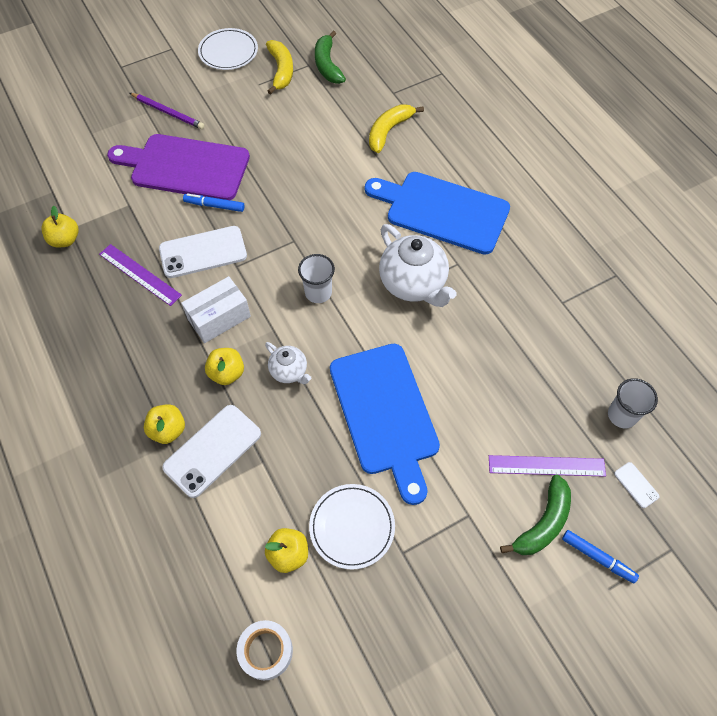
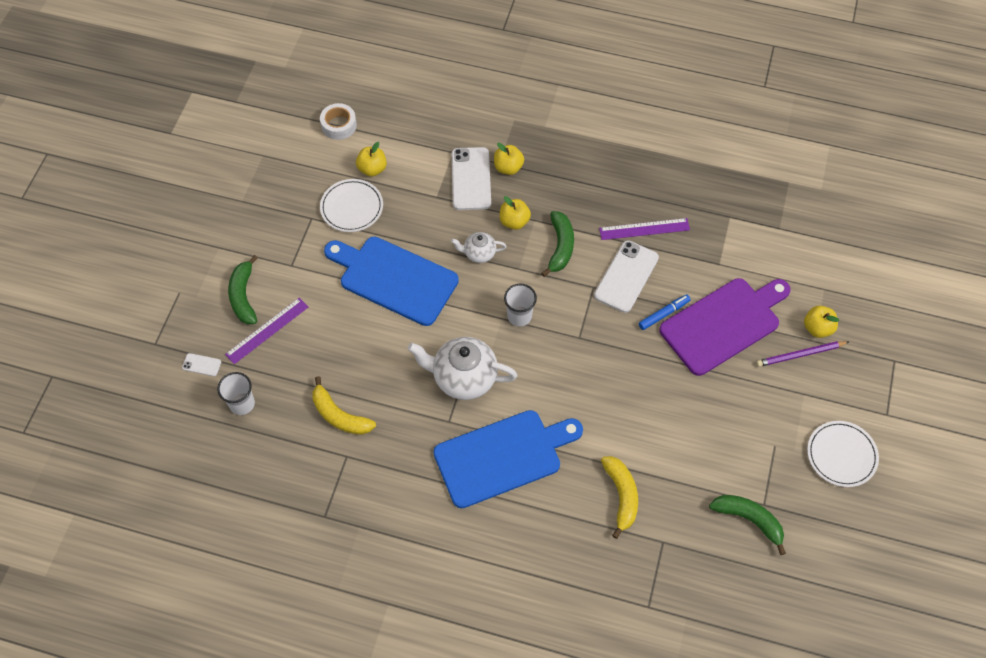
camera: 135 degrees right, 0 degrees up
yellow apple [41,206,79,248] -> yellow apple moved to [804,306,839,338]
white box [181,276,251,343] -> green banana [541,211,574,277]
yellow banana [266,40,293,95] -> yellow banana moved to [312,376,376,435]
blue marker [562,530,639,583] -> none

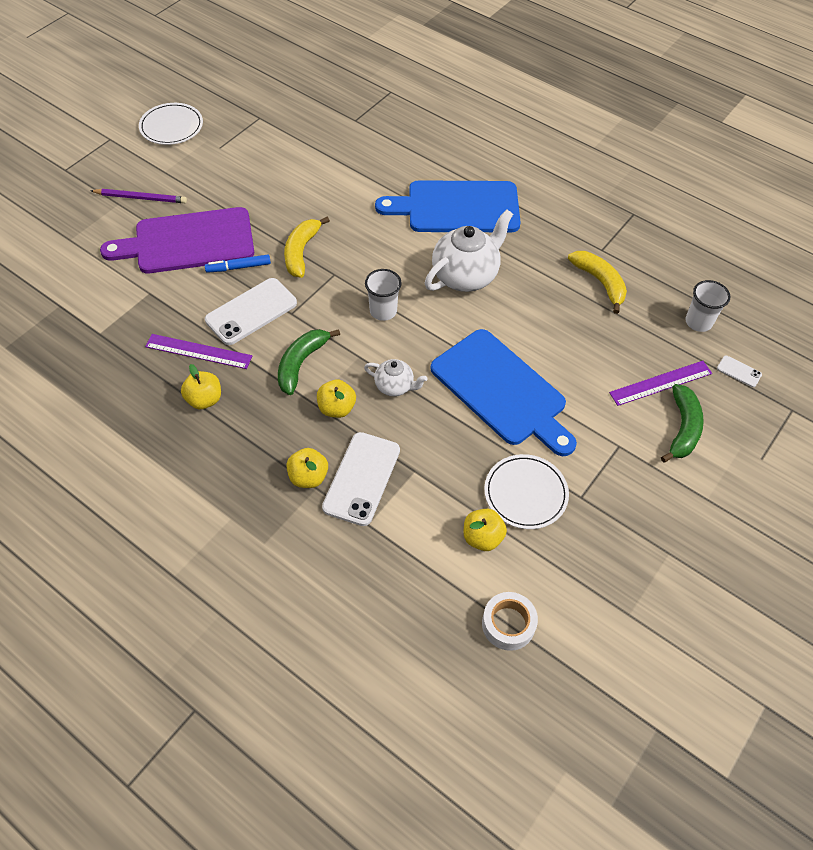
camera: 160 degrees left, 5 degrees down
white teapot [407,337,518,400] -> white teapot turned 75 degrees counterclockwise [425,209,513,292]
yellow banana [601,456,638,539] -> yellow banana moved to [284,217,330,278]
green banana [709,495,786,555] -> none
yellow apple [804,306,839,338] -> yellow apple moved to [181,364,221,409]

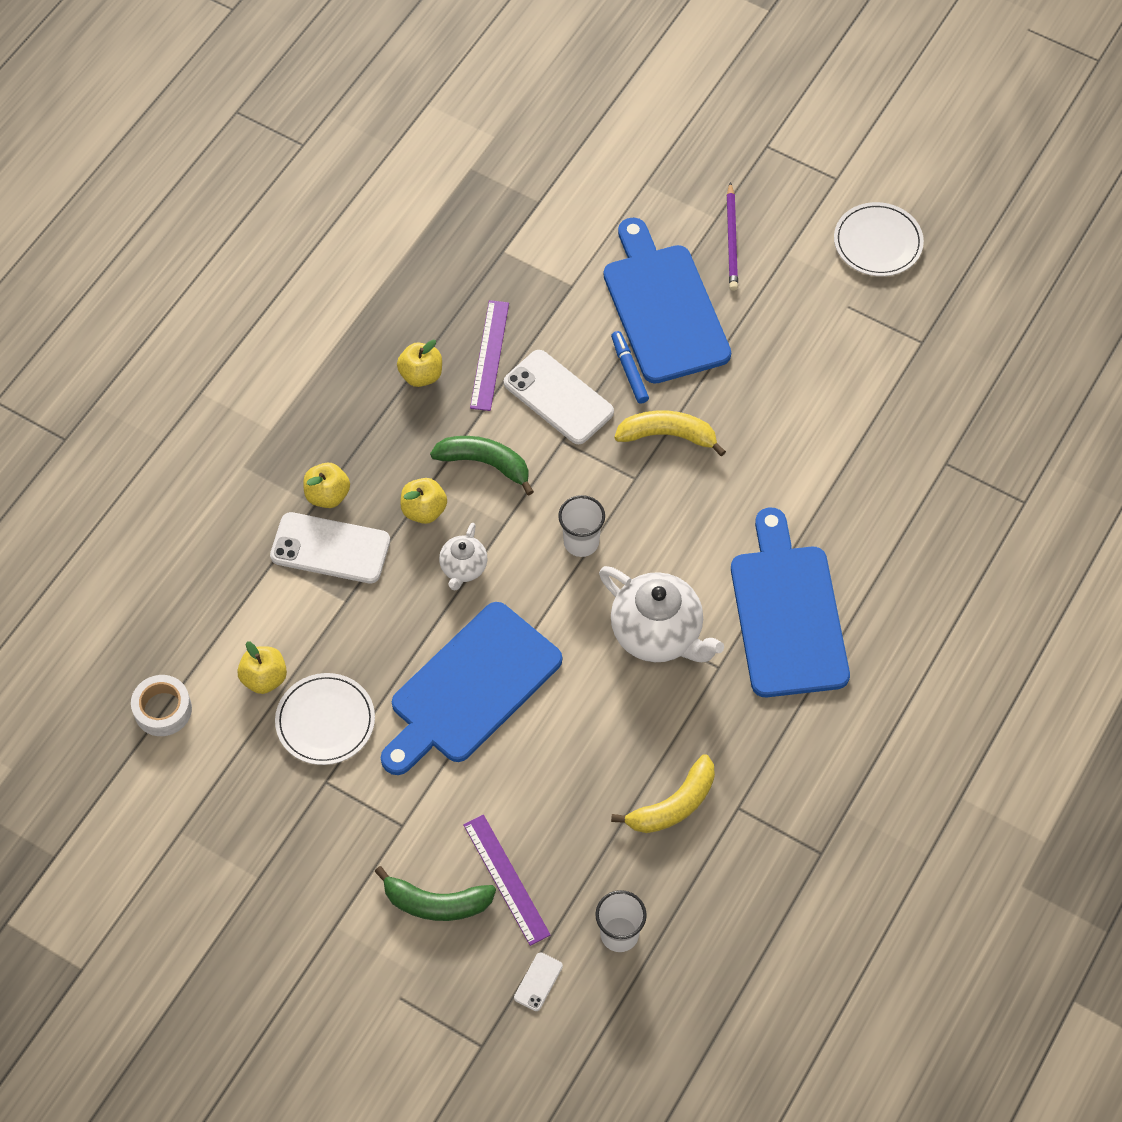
camera: 85 degrees right, 5 degrees up
purple cutting board [100,207,254,273] -> blue cutting board [604,218,731,384]

